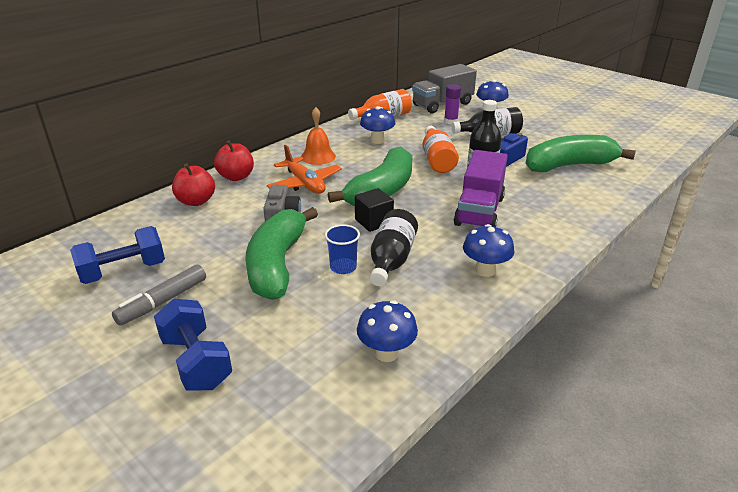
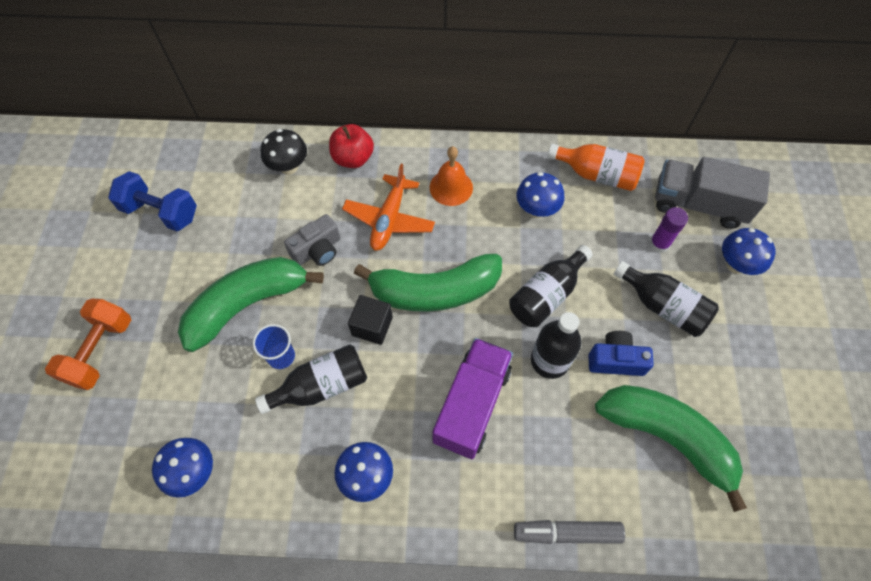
camera: 50 degrees right, 30 degrees up
grey marker [112,264,206,326] -> grey marker moved to [514,520,625,544]
blue dumbbell [154,298,232,391] -> orange dumbbell [45,299,131,390]
red apple [172,164,215,206] -> black mushroom [260,129,307,175]
orange bottle [422,126,459,173] -> black bottle [509,245,593,327]
purple truck [454,150,508,227] -> purple truck turned 135 degrees clockwise [432,338,513,459]

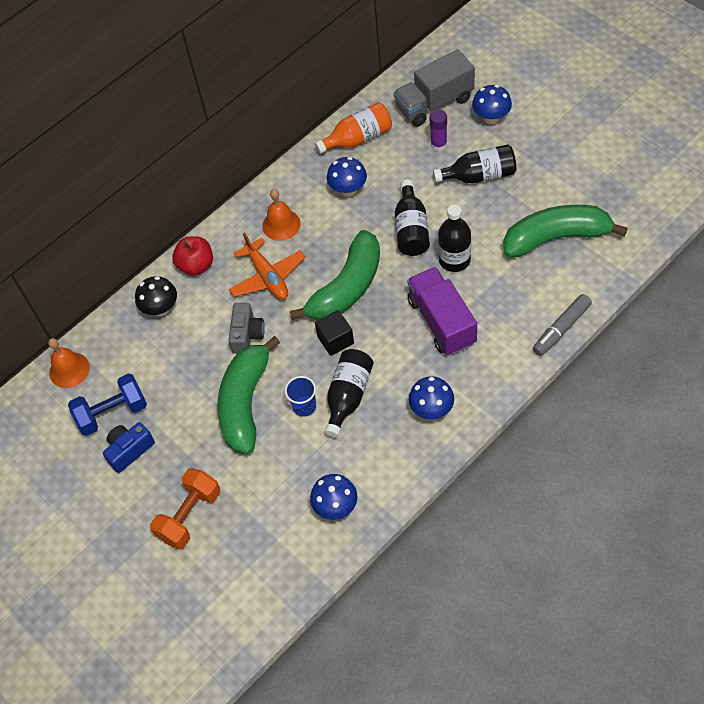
camera: 40 degrees left, 5 degrees down
orange dumbbell [45,299,131,390] -> orange dumbbell turned 60 degrees clockwise [150,468,220,549]
blue camera [589,331,654,376] -> blue camera moved to [103,422,155,473]
none -> orange bell [48,338,90,388]

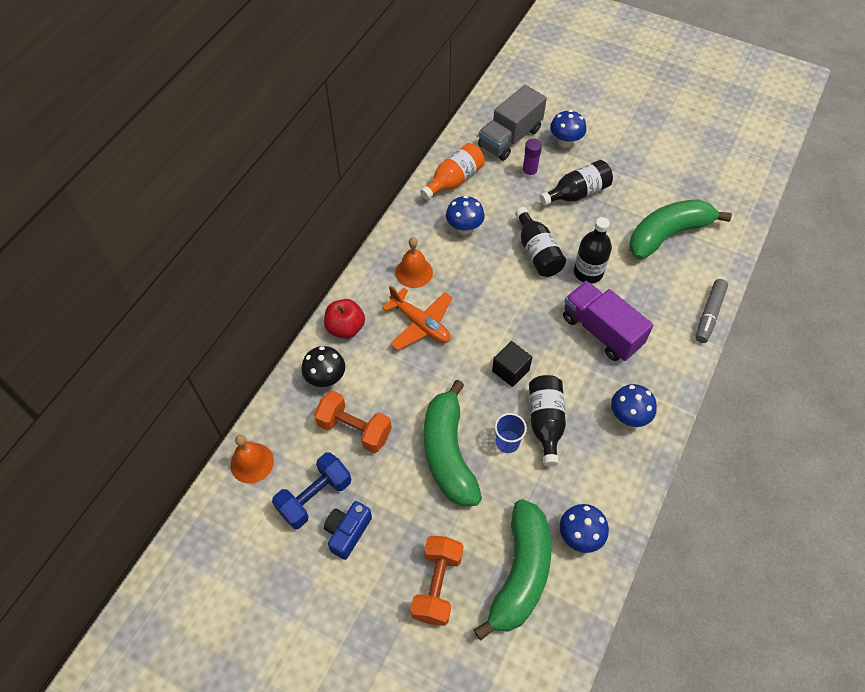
camera: 25 degrees left, 0 degrees up
grey camera [228,303,265,354] -> none
green banana [290,230,380,321] -> green banana moved to [474,499,551,641]
none -> orange dumbbell [314,391,392,453]

